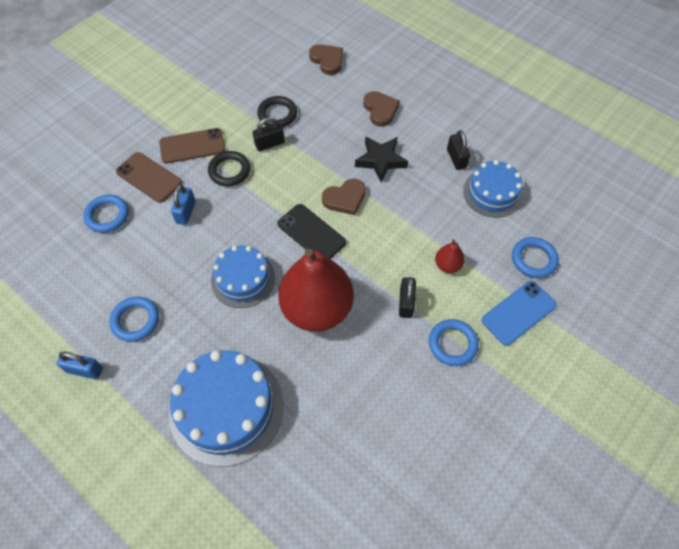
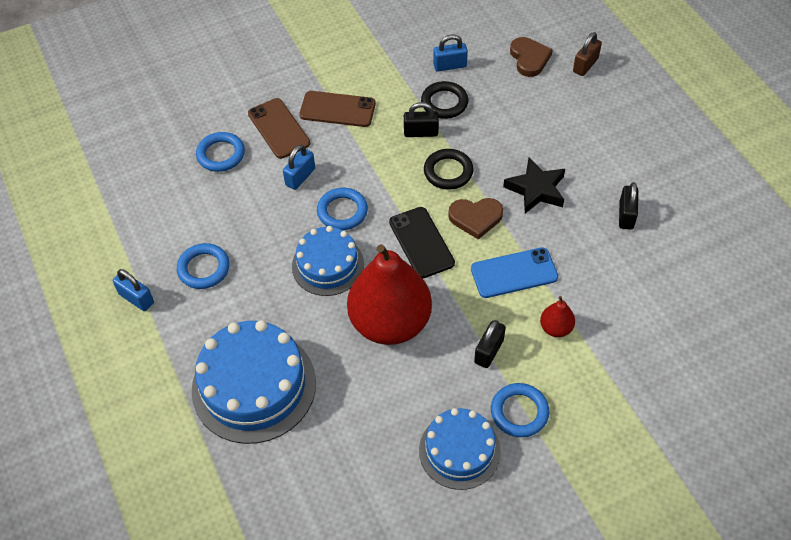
camera: 25 degrees right, 5 degrees down
black ring [208,151,250,186] -> black ring moved to [424,149,474,189]
brown heart [363,91,400,127] -> none
blue cake [463,160,523,218] -> blue cake moved to [419,408,501,490]
blue phone [482,281,557,346] -> blue phone moved to [471,247,558,298]
blue ring [512,237,559,278] -> blue ring moved to [317,188,368,230]
none -> blue padlock [433,35,468,71]
none -> brown padlock [573,32,602,76]

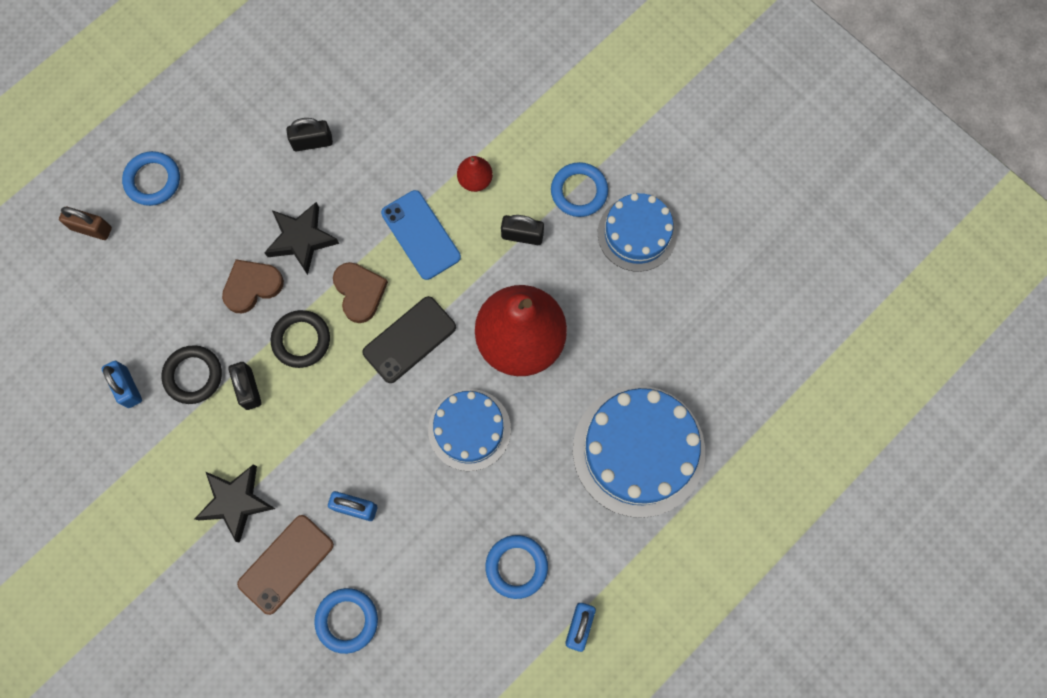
camera: 110 degrees left, 20 degrees up
brown phone [299,91,376,127] -> black star [195,465,275,543]
blue ring [317,188,368,230] -> blue ring moved to [122,151,180,206]
brown heart [510,37,553,77] -> brown heart moved to [222,259,284,313]

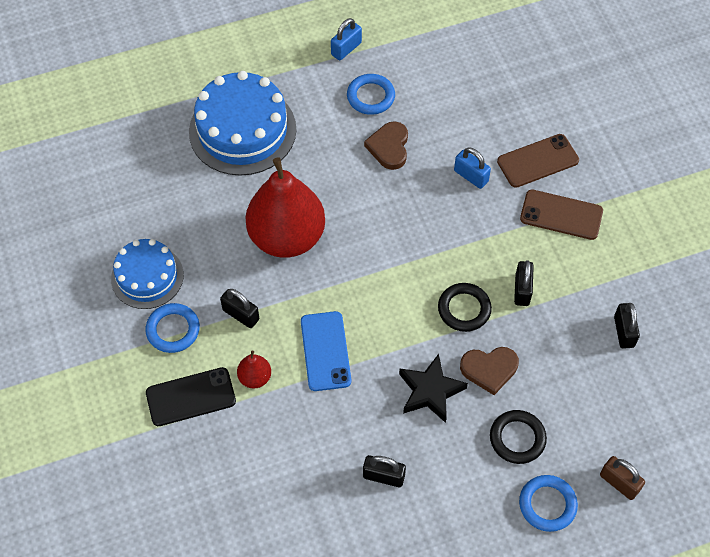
camera: 155 degrees left, 15 degrees down
blue padlock [102,361,142,408] -> black padlock [614,303,640,349]
black ring [162,345,222,404] -> black ring moved to [490,410,547,464]
black star [195,465,275,543] -> brown phone [520,189,603,240]
blue ring [314,588,378,654] -> none
brown heart [333,262,388,323] -> brown heart moved to [364,121,408,170]
black phone [362,296,456,383] -> black phone moved to [146,367,236,426]
blue cake [428,389,511,471] -> none

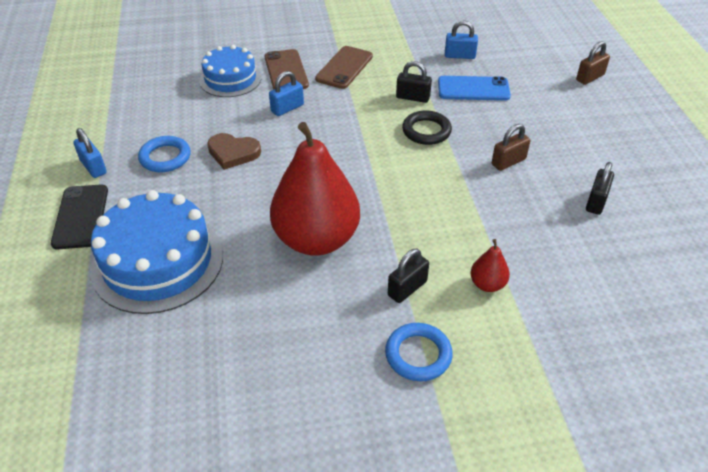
camera: 80 degrees left, 15 degrees down
blue cake [111,239,184,309] -> blue cake moved to [199,45,262,97]
black phone [146,367,236,426] -> black phone moved to [51,184,108,249]
blue phone [301,311,351,391] -> blue phone moved to [438,76,511,101]
black star [399,354,468,423] -> brown padlock [492,124,530,171]
brown heart [460,347,519,395] -> none
black ring [490,410,547,464] -> none
blue ring [519,475,578,532] -> none
black padlock [614,303,640,349] -> blue padlock [445,20,478,59]

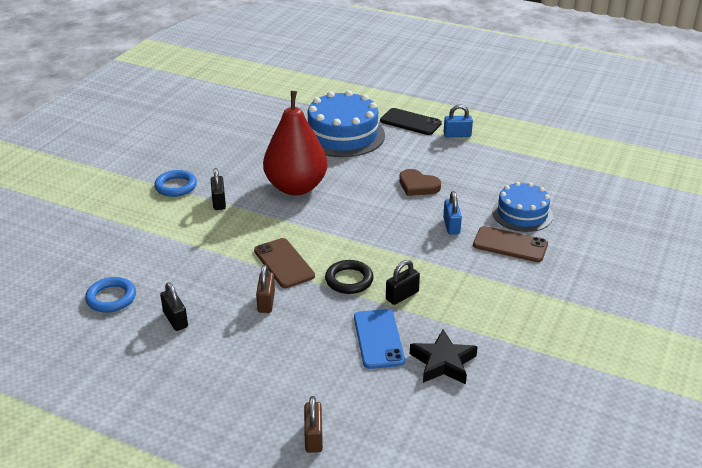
camera: 125 degrees right, 10 degrees down
blue ring [138,136,191,172] -> blue ring moved to [85,277,136,312]
brown heart [207,133,261,170] -> brown heart turned 105 degrees counterclockwise [399,169,441,196]
brown phone [315,46,373,89] -> brown phone moved to [254,238,315,288]
blue phone [438,76,511,101] -> blue phone turned 45 degrees counterclockwise [354,309,405,369]
blue padlock [445,20,478,59] -> black star [410,329,478,384]
red pear [470,239,510,292] -> none

